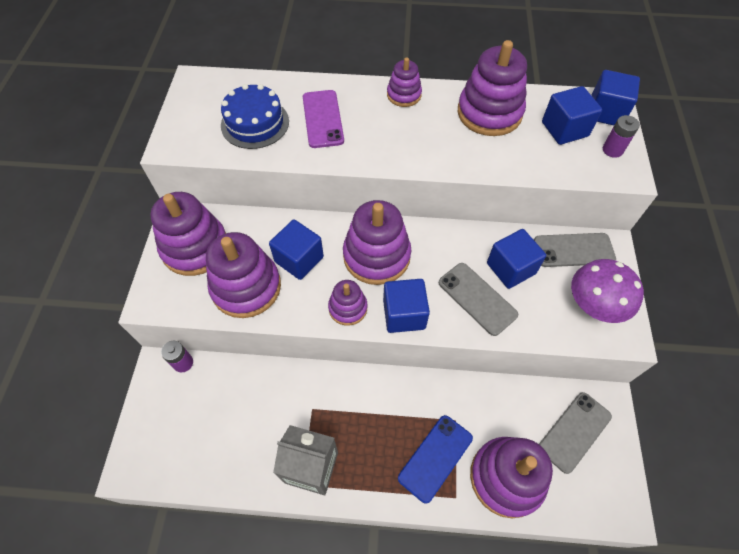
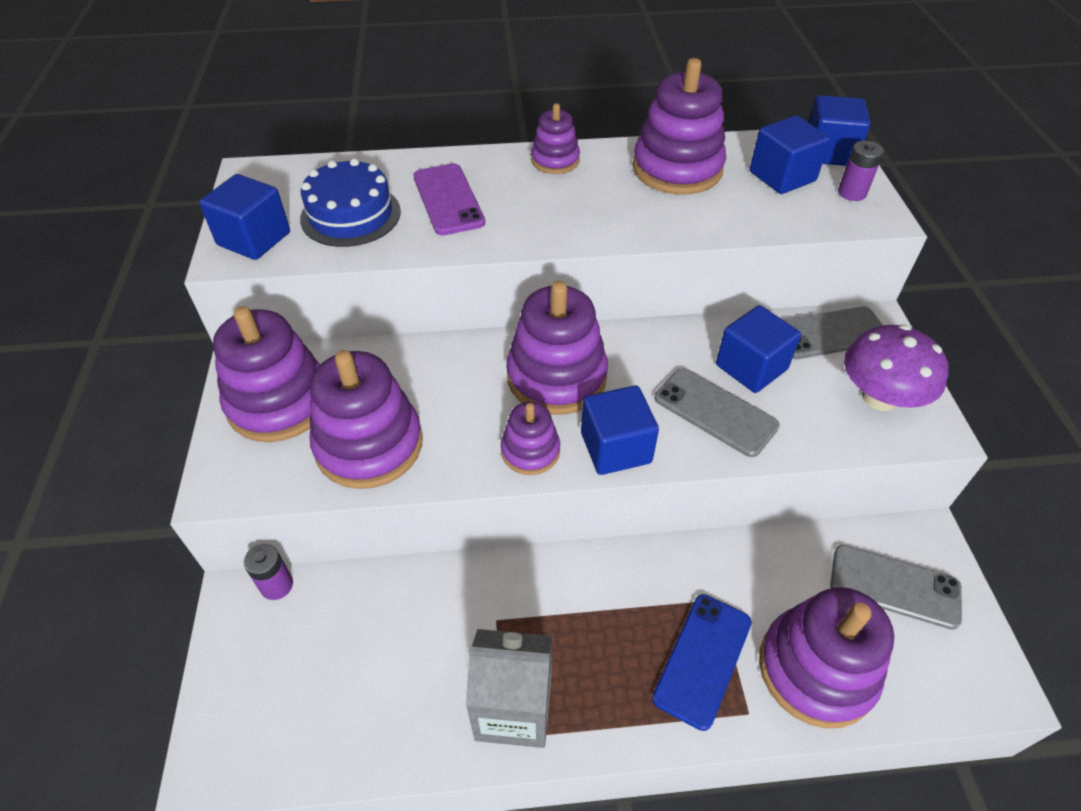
camera: 10 degrees left, 10 degrees down
blue cube [269,220,324,280] -> blue cube moved to [199,174,290,260]
grey phone [539,392,612,474] -> grey phone turned 75 degrees clockwise [830,545,962,630]

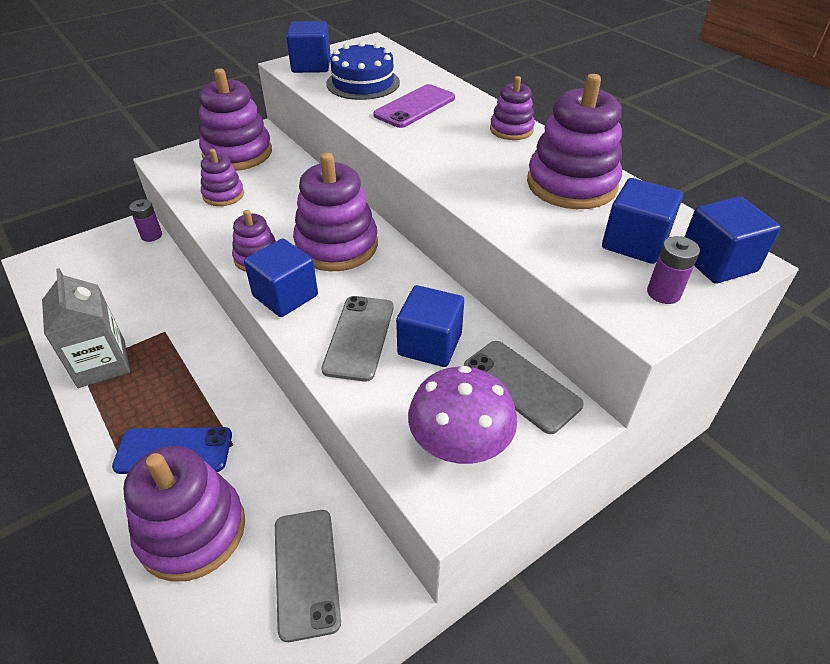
camera: 60 degrees right, 5 degrees down
purple stacking toy [310,350,423,489] -> purple stacking toy [201,149,244,206], size x0.55

